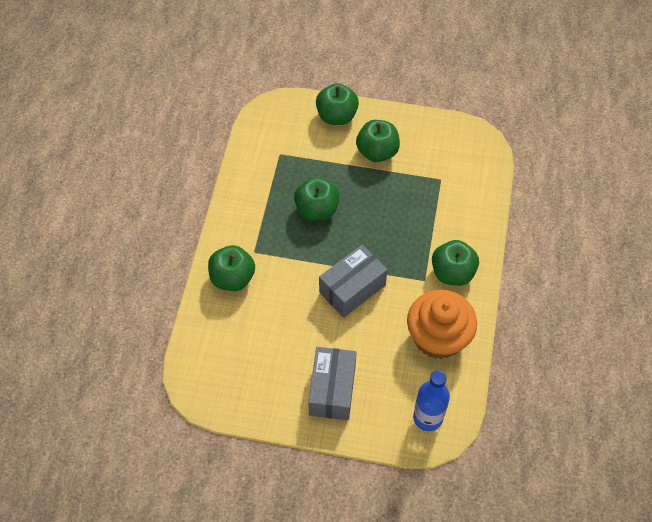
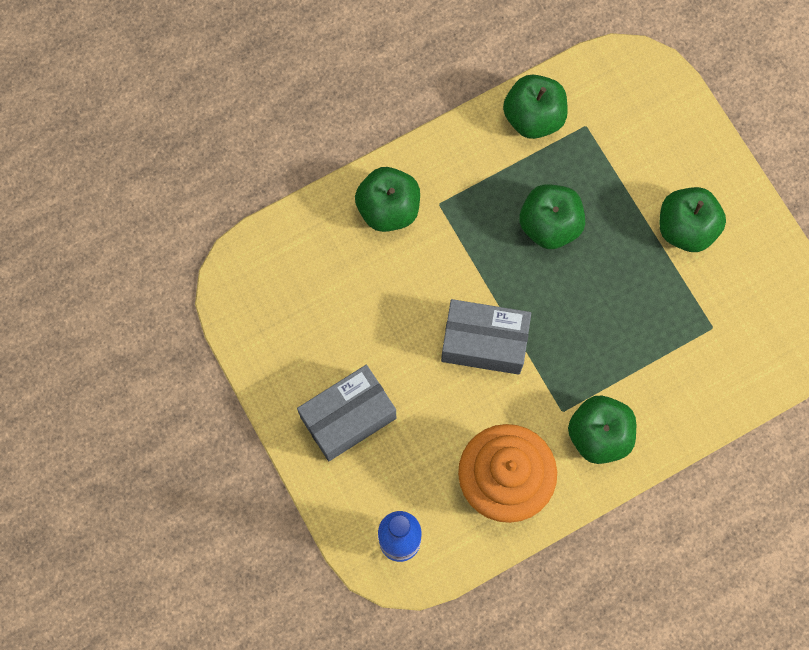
camera: 50 degrees right, 15 degrees up
green apple [316,83,359,125] -> green apple moved to [503,74,568,139]

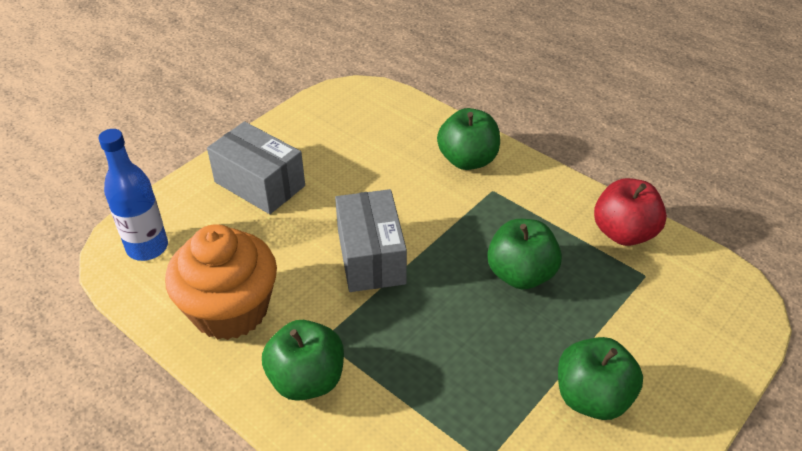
camera: 70 degrees right, 30 degrees down
green apple [503,74,568,139] -> red apple [594,178,667,246]

